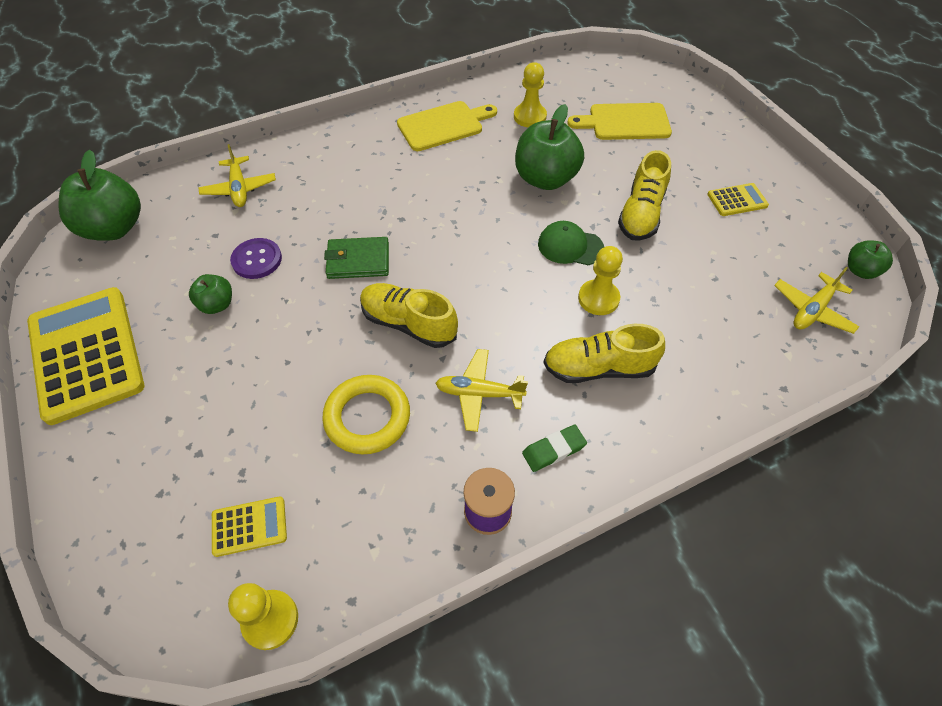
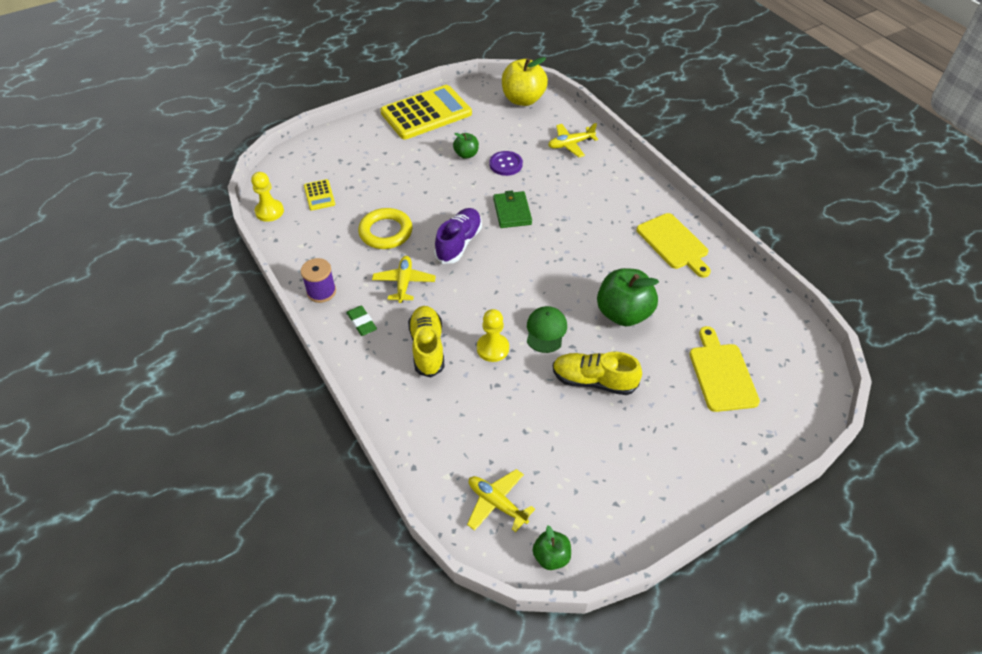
camera: 85 degrees right, 5 degrees down
green apple [58,150,141,241] -> yellow apple [502,57,548,106]
yellow shoe [360,283,458,348] -> purple shoe [434,208,482,264]
yellow pawn [514,62,547,127] -> none
yellow calculator [707,183,769,216] -> none

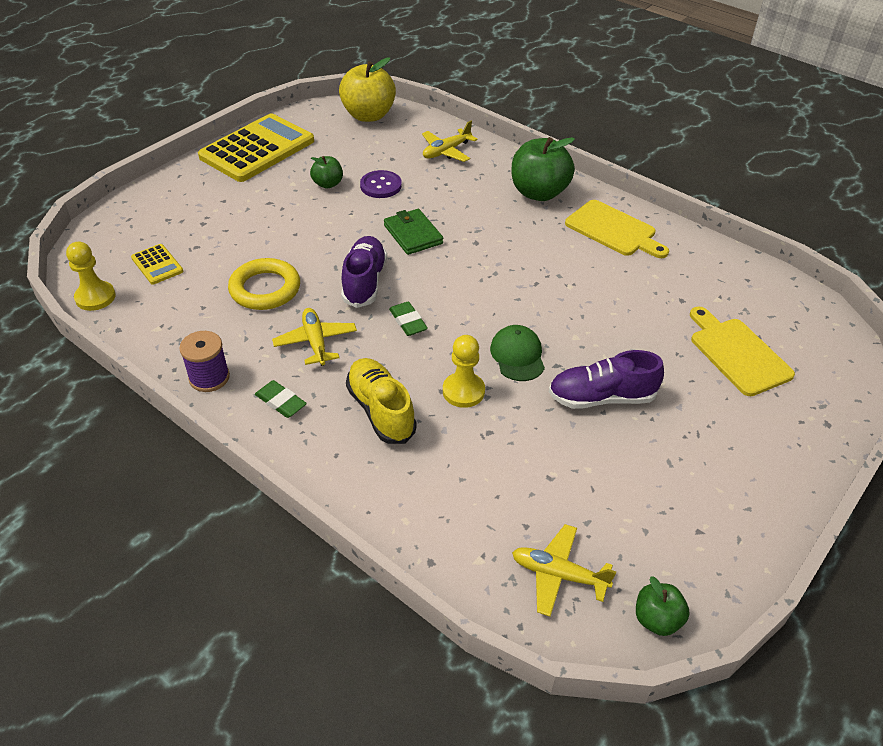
camera: 20 degrees left, 5 degrees down
yellow shoe [553,352,642,395] -> purple shoe [549,350,664,409]
green apple [597,268,659,326] -> green apple moved to [512,137,575,201]
none -> green eraser [389,302,428,336]

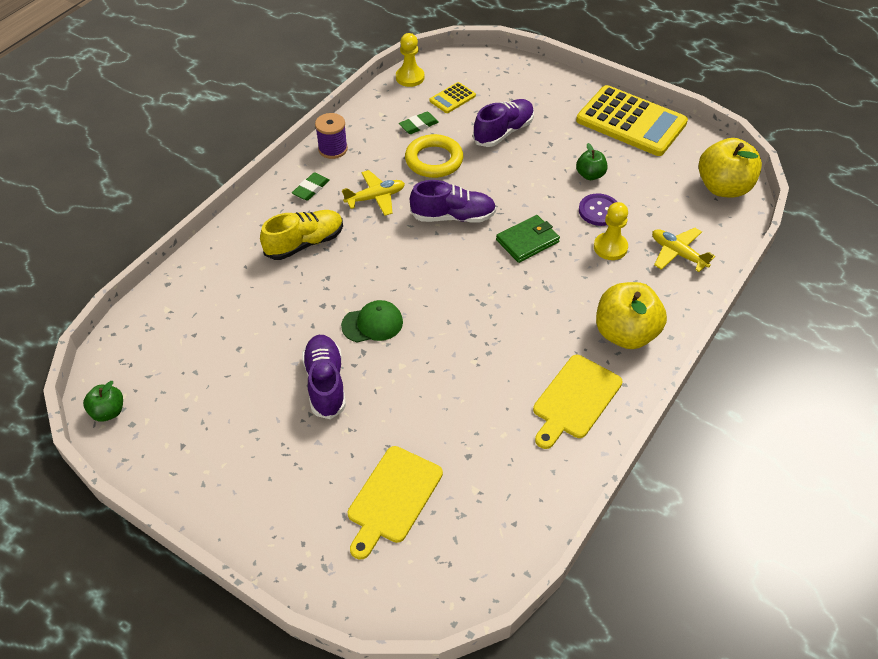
camera: 85 degrees right, 5 degrees up
green eraser [389,302,428,336] -> green eraser moved to [399,112,439,134]
yellow pawn [443,335,485,408] -> yellow pawn moved to [594,202,628,260]
green apple [512,137,575,201] -> yellow apple [596,282,667,349]
yellow plane [512,524,616,617] -> none
yellow cutting board [690,307,795,396] -> yellow cutting board turned 150 degrees clockwise [348,446,443,560]
none -> purple shoe [473,99,534,147]

